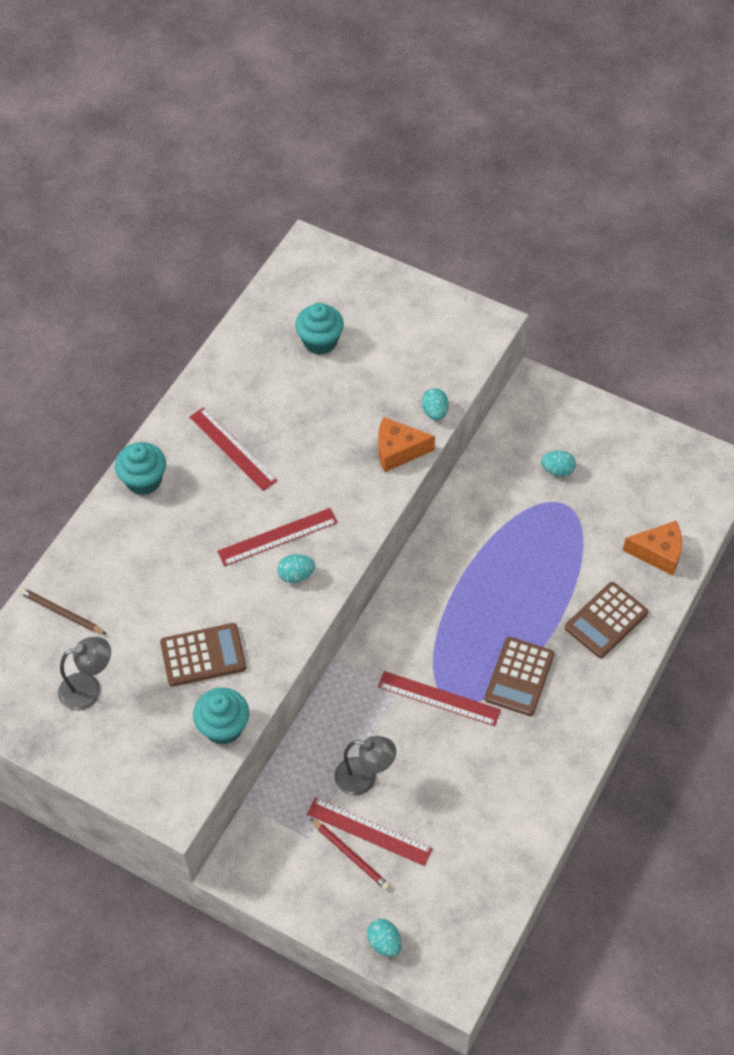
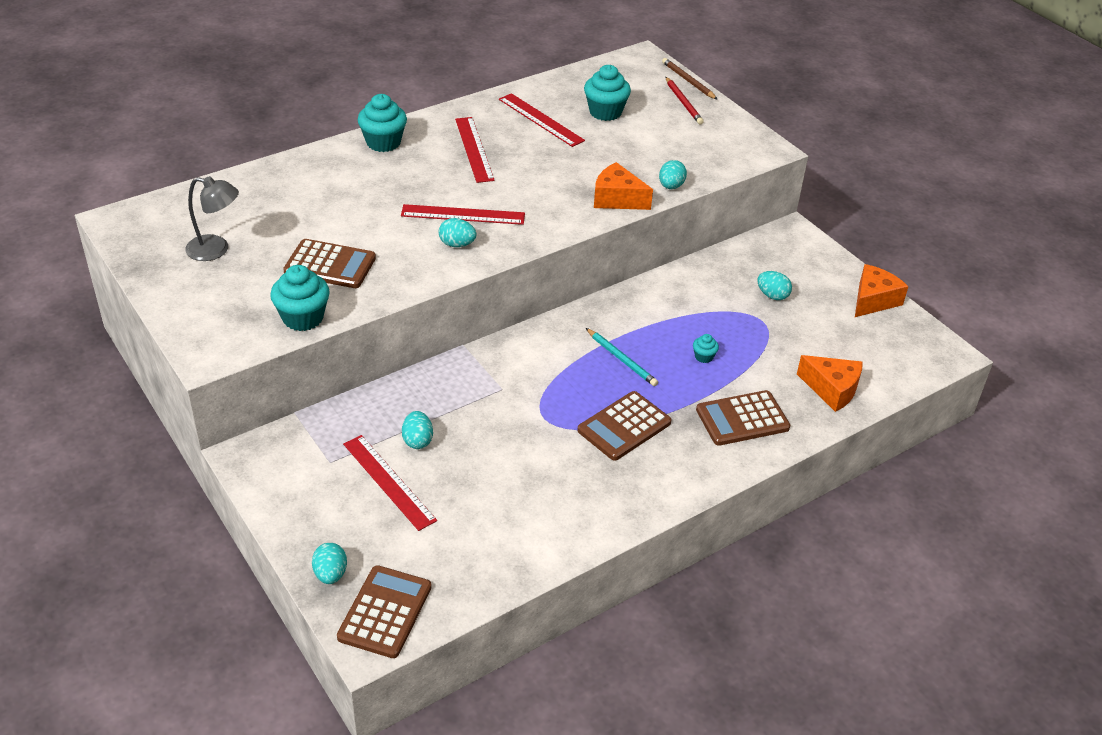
camera: 25 degrees right, 15 degrees down
brown pencil [19,588,106,634] -> brown pencil moved to [662,58,718,100]
red pencil [310,818,390,890] -> red pencil moved to [666,77,704,125]
grey lamp [334,736,396,796] -> turquoise egg [402,411,433,449]
red ruler [378,671,501,726] -> red ruler moved to [499,93,585,147]
none -> brown calculator [337,565,432,658]
none -> turquoise pencil [586,328,658,386]
none -> turquoise cupcake [693,334,719,363]
none -> orange cheese [855,264,909,317]

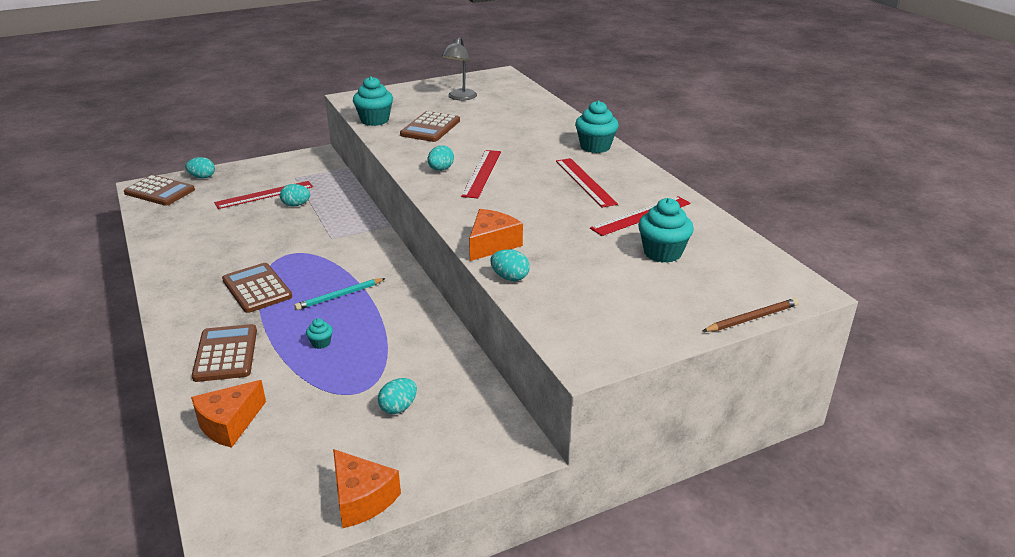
camera: 100 degrees right, 10 degrees down
red ruler [455,117,495,183] -> red ruler turned 75 degrees clockwise [556,158,618,208]
red pencil [666,77,704,125] -> none

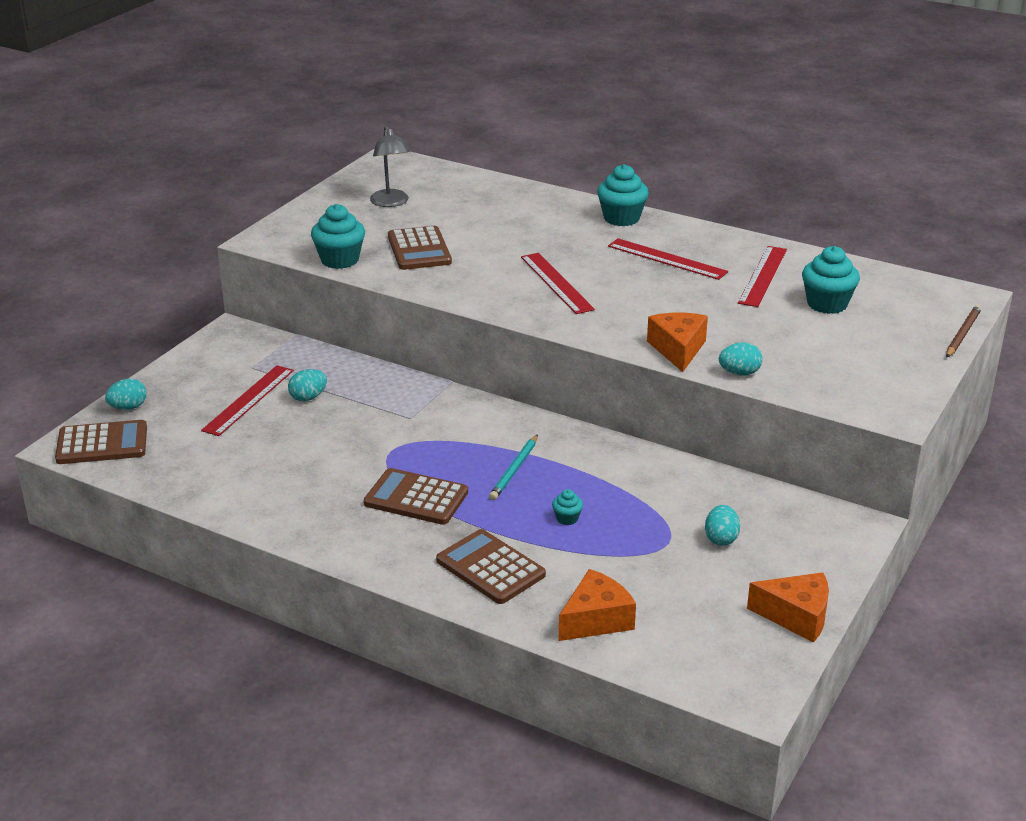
camera: 35 degrees left, 0 degrees up
orange cheese [191,380,266,448] -> orange cheese turned 135 degrees counterclockwise [559,569,636,641]
turquoise egg [428,145,454,171] -> none

